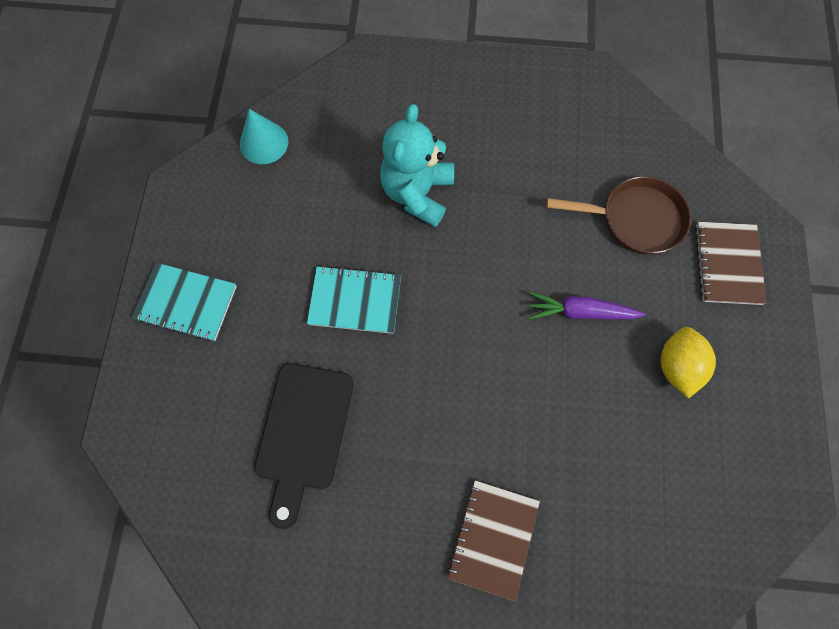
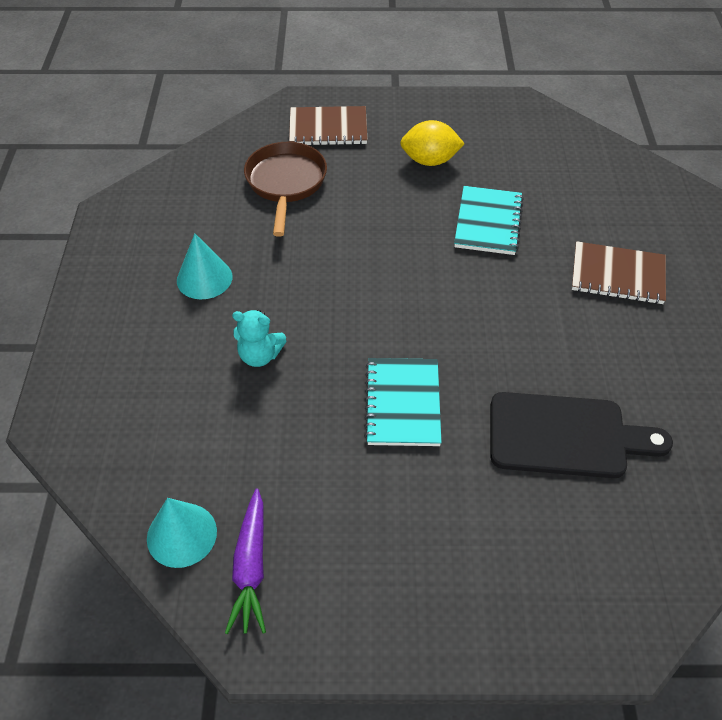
camera: 95 degrees left, 20 degrees down
turquoise notebook [132,263,237,341] -> turquoise notebook moved to [454,186,524,255]
turquoise teddy bear [380,104,454,227] -> turquoise teddy bear [232,310,286,367], size x0.56
purple carrot [529,292,645,320] -> purple carrot moved to [225,488,266,634]
none -> turquoise cone [177,233,232,299]

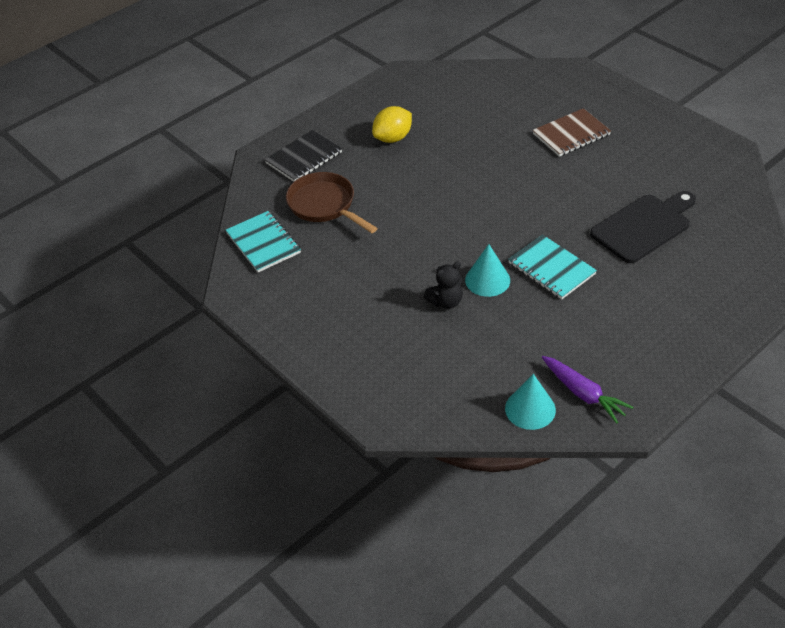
camera: 40 degrees left, 5 degrees down
turquoise cone [177,233,232,299] -> turquoise cone moved to [465,244,510,297]
turquoise teddy bear [232,310,286,367] -> black teddy bear [424,262,463,309]
brown notebook [289,106,368,146] -> black notebook [265,130,342,182]
turquoise notebook [454,186,524,255] -> turquoise notebook moved to [226,211,301,272]

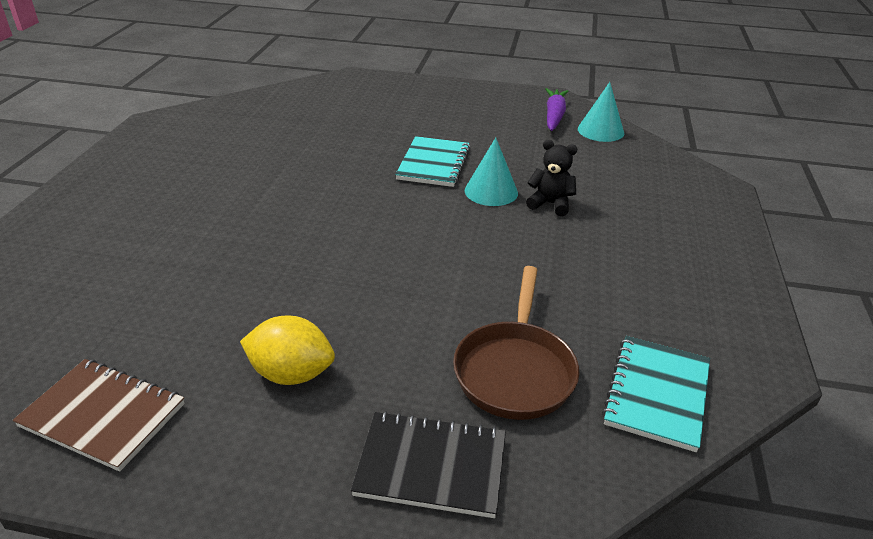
camera: 130 degrees left, 10 degrees down
brown notebook [533,108,611,157] -> brown notebook moved to [12,359,185,472]
black cutting board [590,191,696,263] -> none

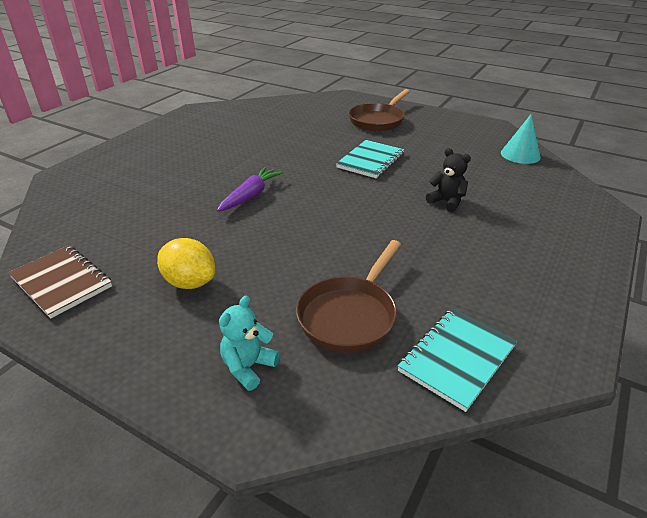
camera: 20 degrees right, 0 degrees up
black notebook [351,411,506,518] -> turquoise teddy bear [219,296,280,391]
turquoise cone [465,137,518,206] -> none
purple carrot [545,88,568,131] -> purple carrot moved to [217,167,283,212]
none -> brown pan [349,89,410,131]

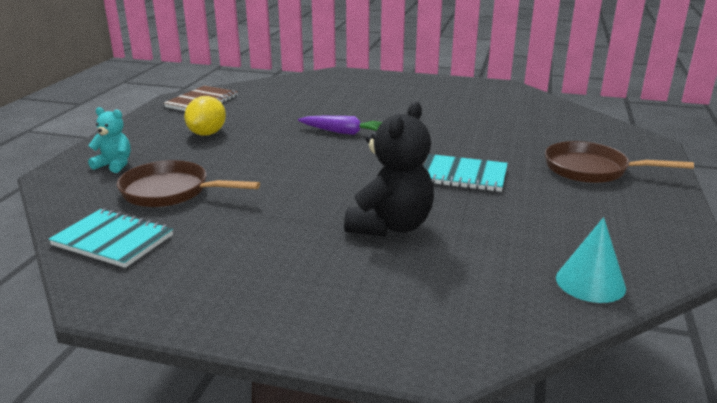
camera: 75 degrees right, 10 degrees down
black teddy bear [426,148,471,212] -> black teddy bear [344,102,434,237], size x1.80

